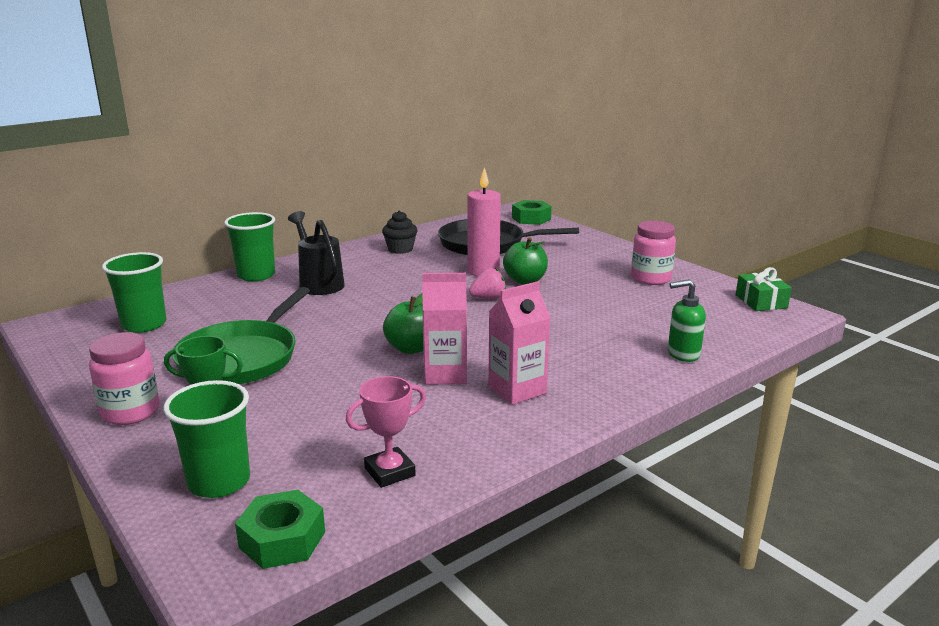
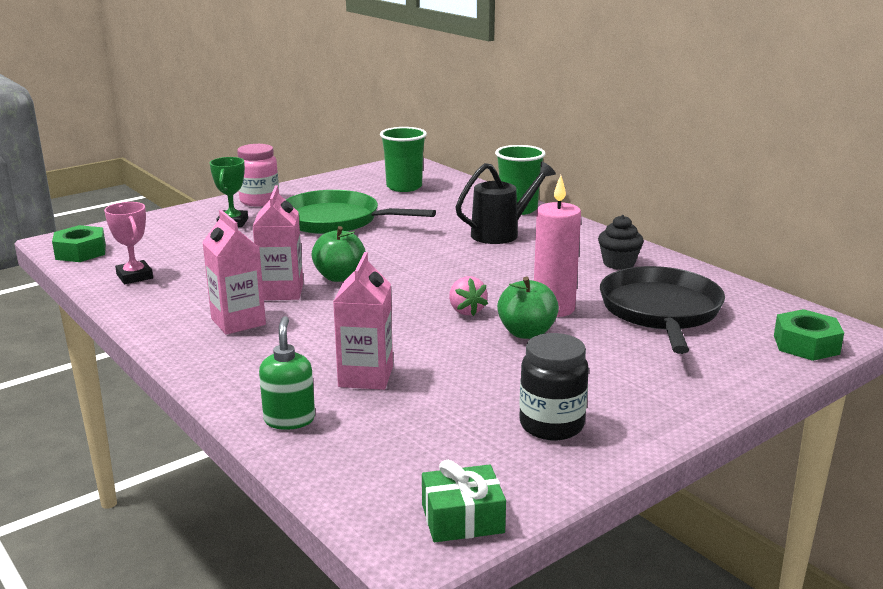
camera: 90 degrees right, 0 degrees up
green cup [163,380,250,498] -> none
pink jar [631,221,676,285] -> black jar [519,333,589,440]
none -> pink carton [333,252,393,390]

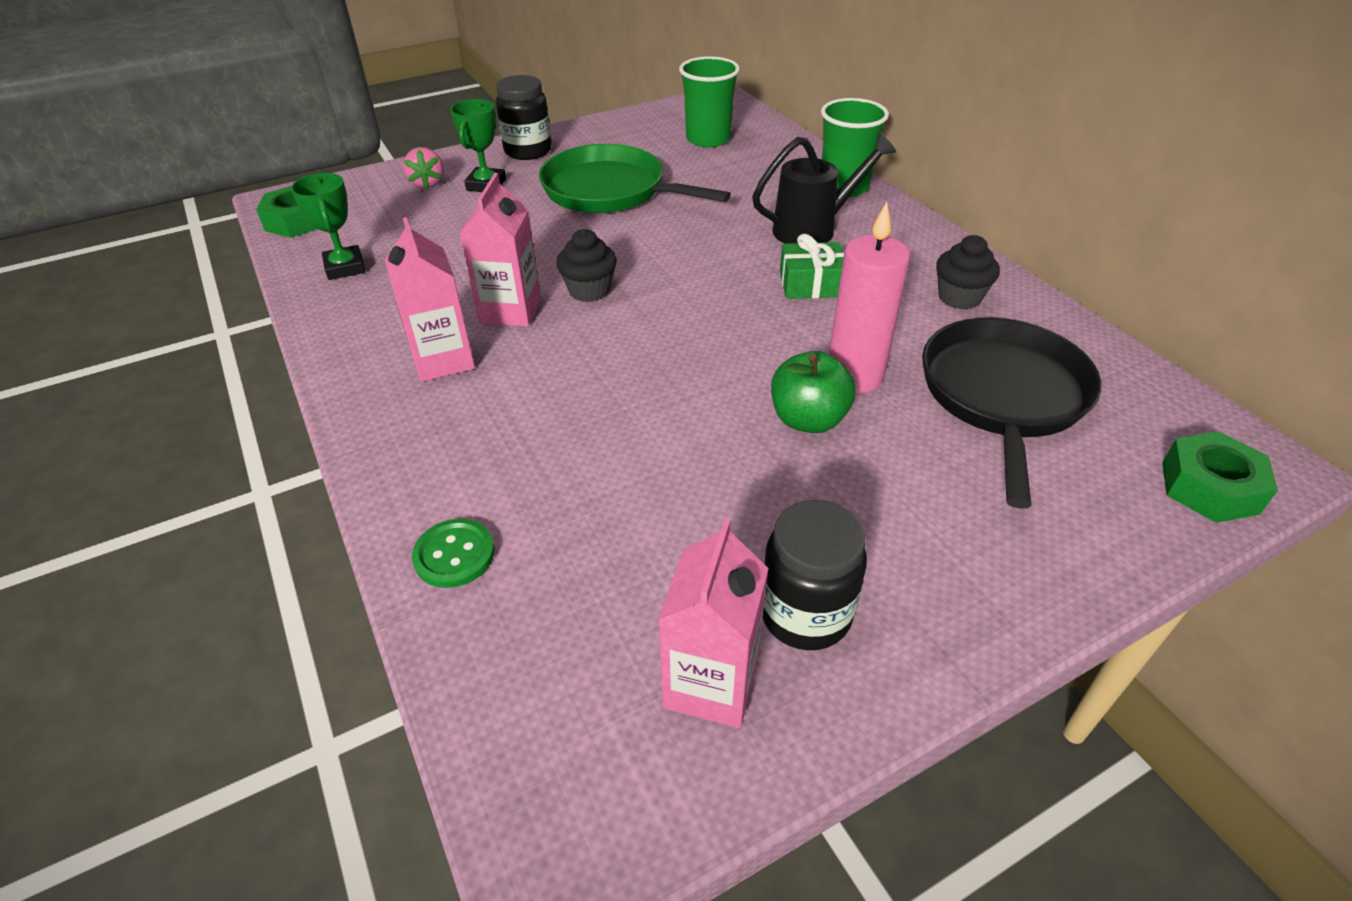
camera: 10 degrees right, 20 degrees up
pink trophy [104,202,153,284] -> green trophy [291,173,365,280]
pink jar [237,144,279,206] -> black jar [496,75,552,160]
green soap dispenser [259,316,315,430] -> green button [412,519,495,588]
green apple [312,226,366,282] -> black cupcake [556,229,617,302]
pink carton [333,252,393,390] -> pink carton moved to [658,518,768,728]
green gift [422,460,506,542] -> green gift moved to [780,234,844,299]
pink strawberry [449,276,488,316] -> pink strawberry moved to [403,147,444,189]

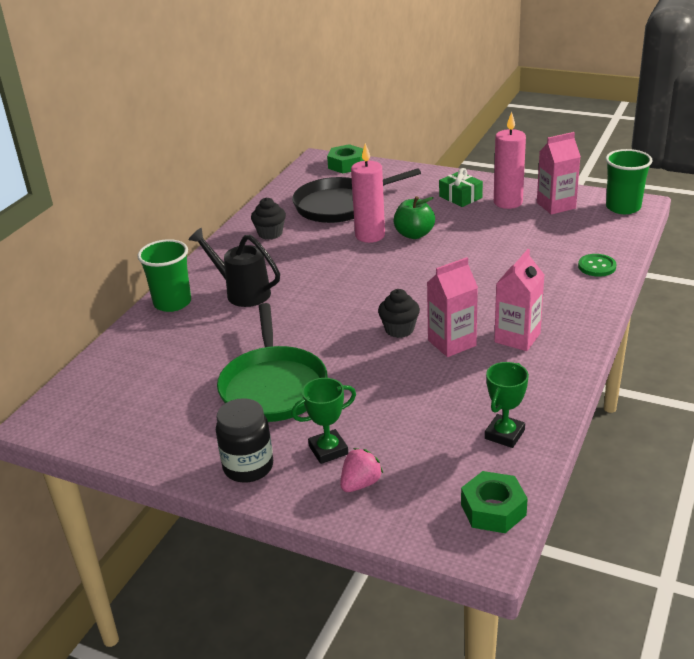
camera: 125 degrees left, 10 degrees down
green cup [679,56,740,147] -> green cup moved to [605,149,652,214]
black jar [763,500,867,650] -> pink candle [494,112,526,209]
green gift [780,234,844,299] -> green gift moved to [439,168,483,207]

